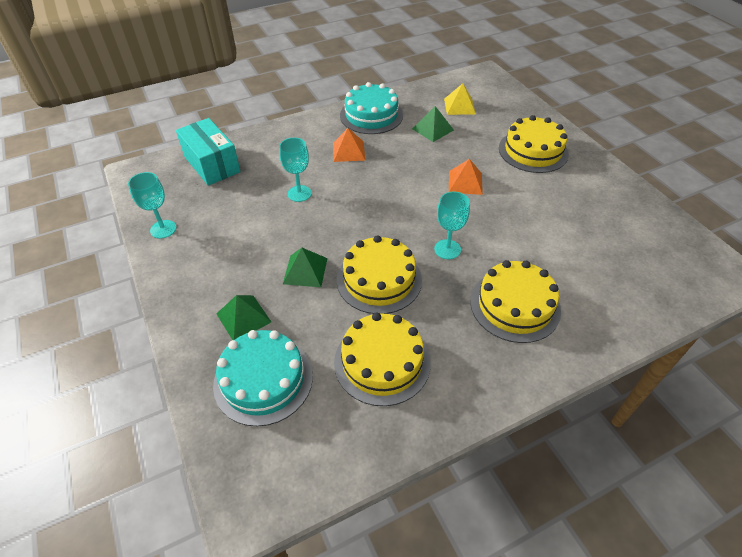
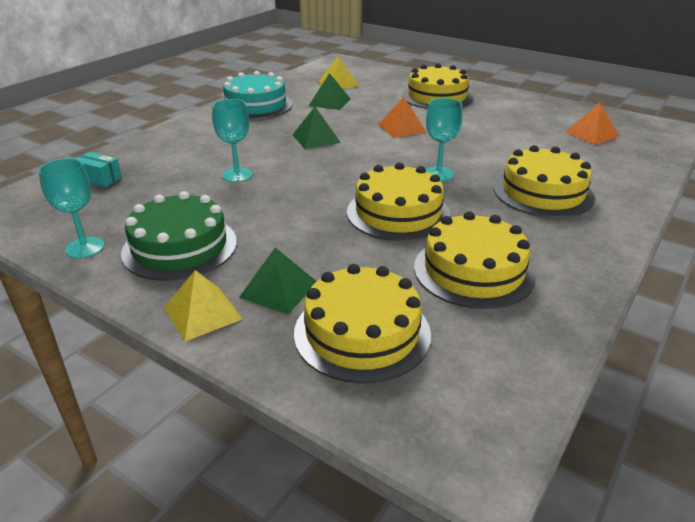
camera: 30 degrees left, 15 degrees down
turquoise box [176,118,241,186] -> turquoise box [76,152,122,187], size x0.49
turquoise cake [213,330,313,426] -> yellow cake [294,264,431,384]
green pyramid [283,248,327,287] -> green pyramid moved to [293,107,341,149]
orange pyramid [333,128,365,162] -> orange pyramid moved to [565,103,620,145]
none -> green cake [121,191,237,281]
none -> yellow pyramid [164,270,243,341]

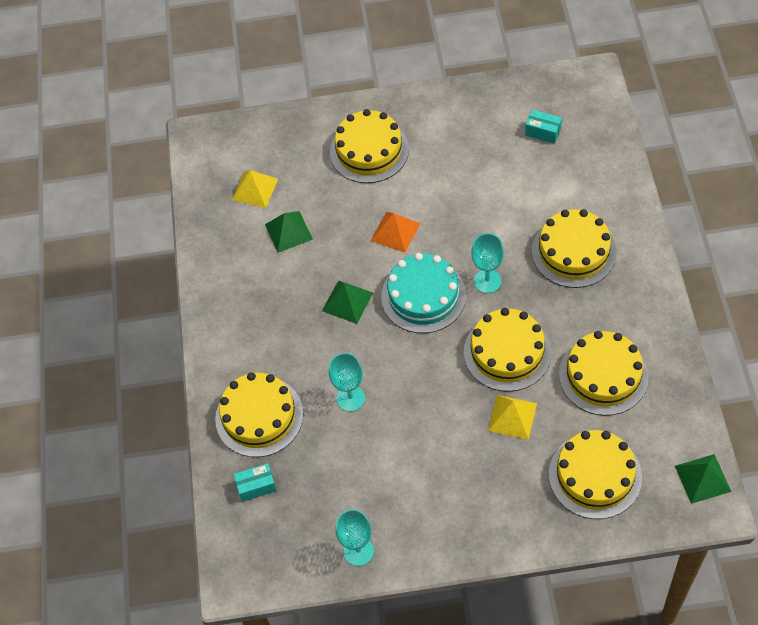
camera: 35 degrees left, 25 degrees up
green cake [121,191,237,281] -> none
yellow pyramid [164,270,243,341] -> yellow pyramid moved to [488,395,537,440]
turquoise cake [223,71,293,119] -> turquoise cake moved to [381,253,466,333]
green pyramid [239,248,317,314] -> green pyramid moved to [675,454,731,504]
orange pyramid [565,103,620,145] -> turquoise box [525,110,562,144]
none -> yellow cake [215,372,303,457]

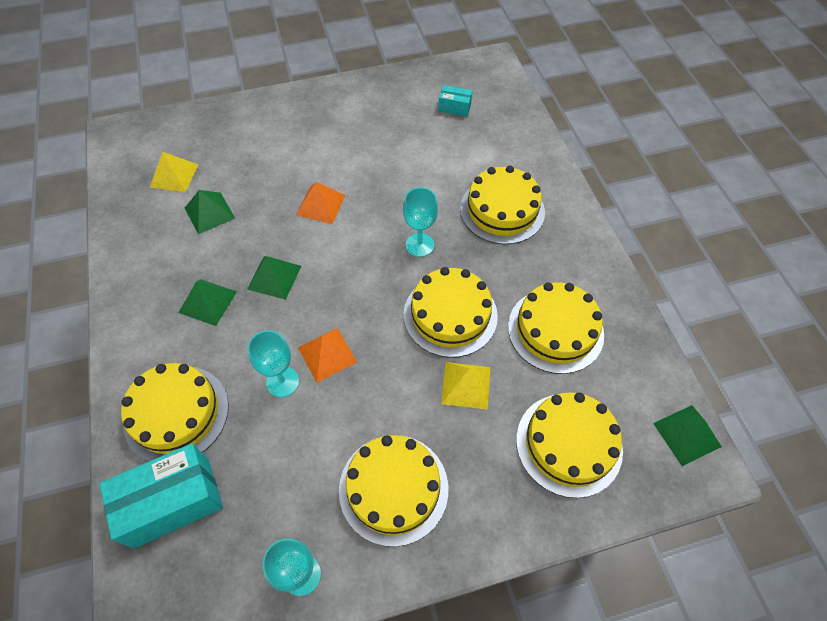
camera: 15 degrees left, 0 degrees up
turquoise box [234,463,277,502] -> turquoise box [99,443,223,549], size x2.04
yellow cake [330,109,409,183] -> yellow cake moved to [339,435,448,547]
turquoise cake [381,253,466,333] -> none
none -> green pyramid [178,279,237,326]
none -> orange pyramid [298,328,357,383]

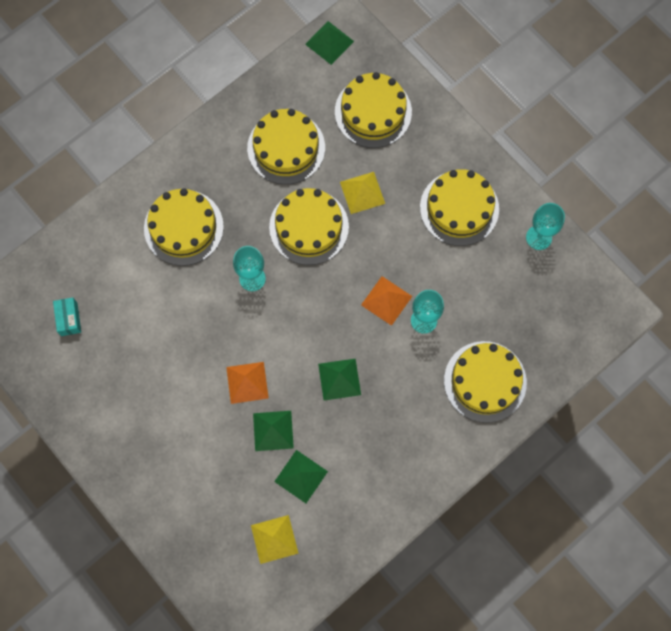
camera: 115 degrees left, 15 degrees up
turquoise box [99,443,223,549] -> none
green pyramid [178,279,237,326] -> green pyramid moved to [253,411,294,451]

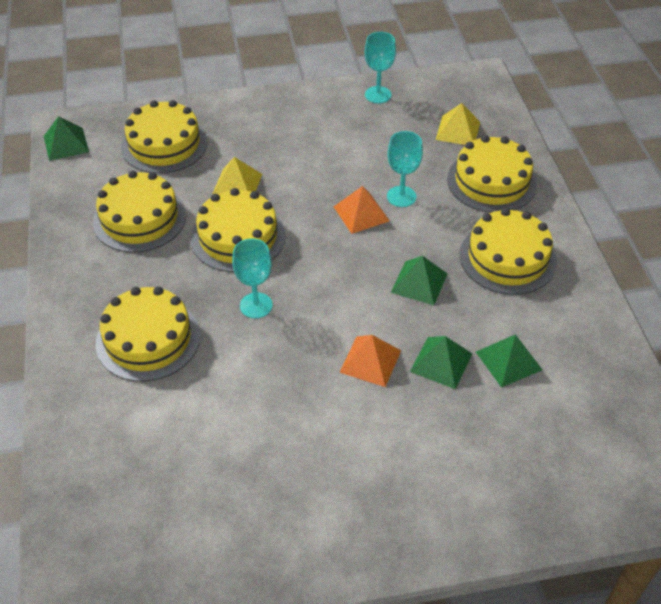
camera: 60 degrees left, 25 degrees down
turquoise box [53,297,81,336] -> none
yellow pyramid [251,515,299,564] -> yellow pyramid moved to [436,103,480,145]
yellow cake [420,169,499,246] -> yellow cake moved to [460,208,557,295]

